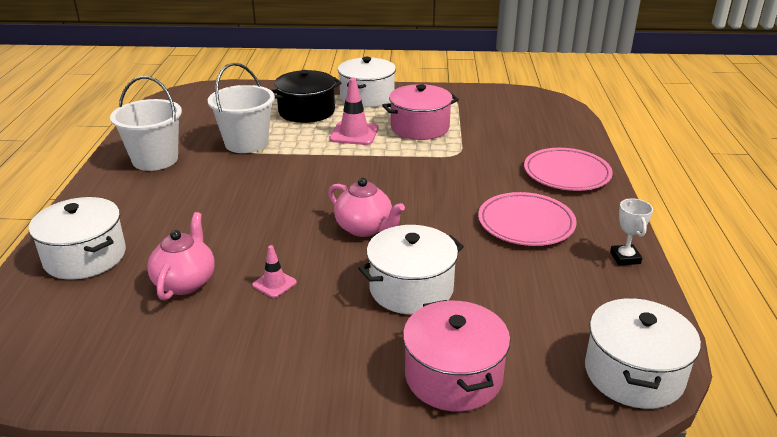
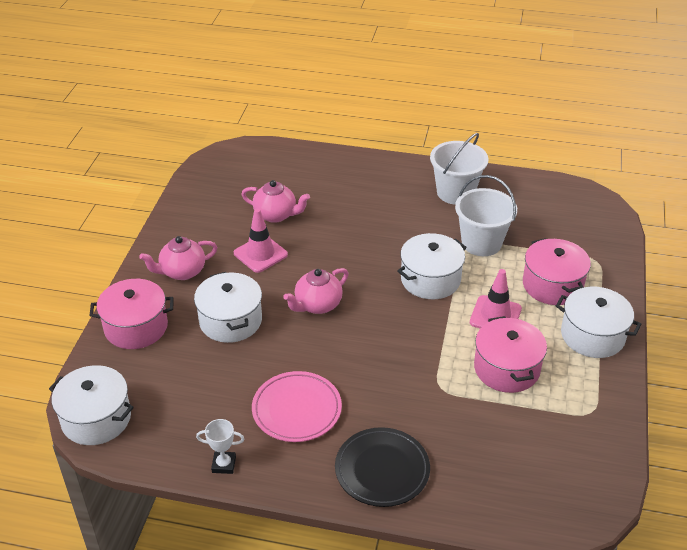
camera: 100 degrees right, 10 degrees up
white pot [29,197,126,280] -> white pot moved to [397,233,467,299]
pink traffic cone [252,245,297,298] -> pink traffic cone [234,208,288,273], size x1.77
black pot [271,70,341,123] -> pink pot [523,238,591,305]
pink plate [524,148,613,191] -> black plate [335,427,430,507]
none -> pink teapot [139,236,218,280]

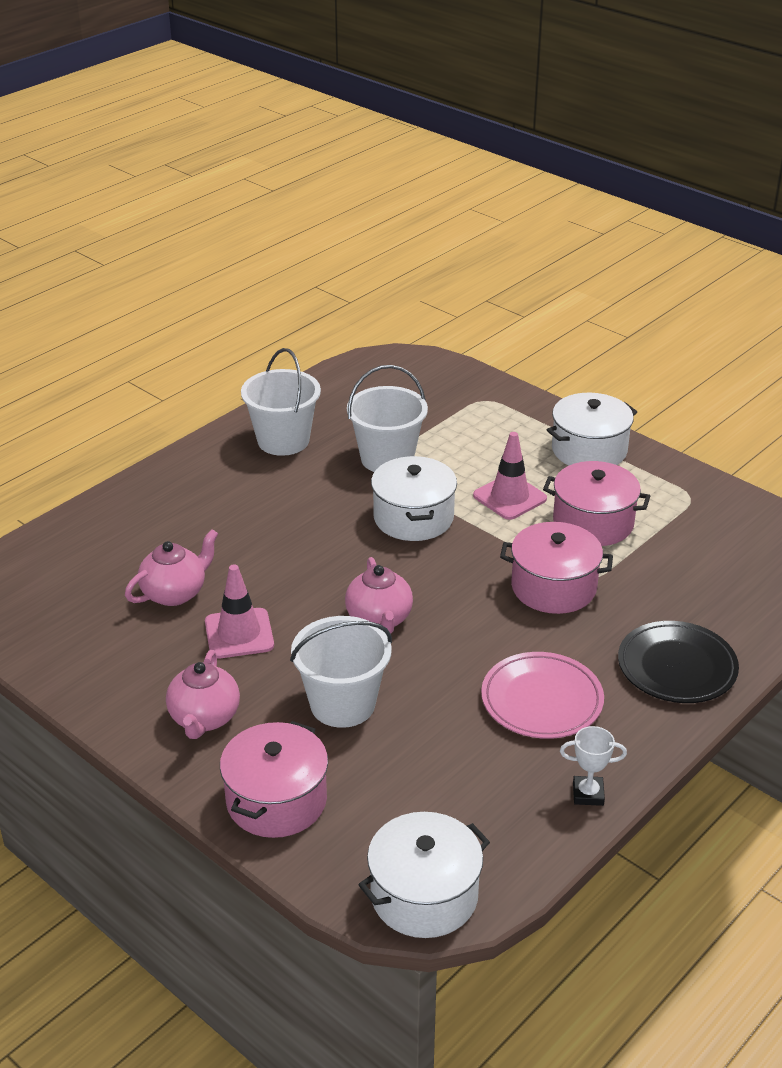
camera: 60 degrees left, 5 degrees down
white pot [194,272,262,343] -> white bucket [290,616,392,728]
white trophy [196,419,244,474] -> white trophy turned 60 degrees clockwise [560,726,627,806]
pink pot [523,238,591,305] -> pink pot moved to [500,522,613,614]

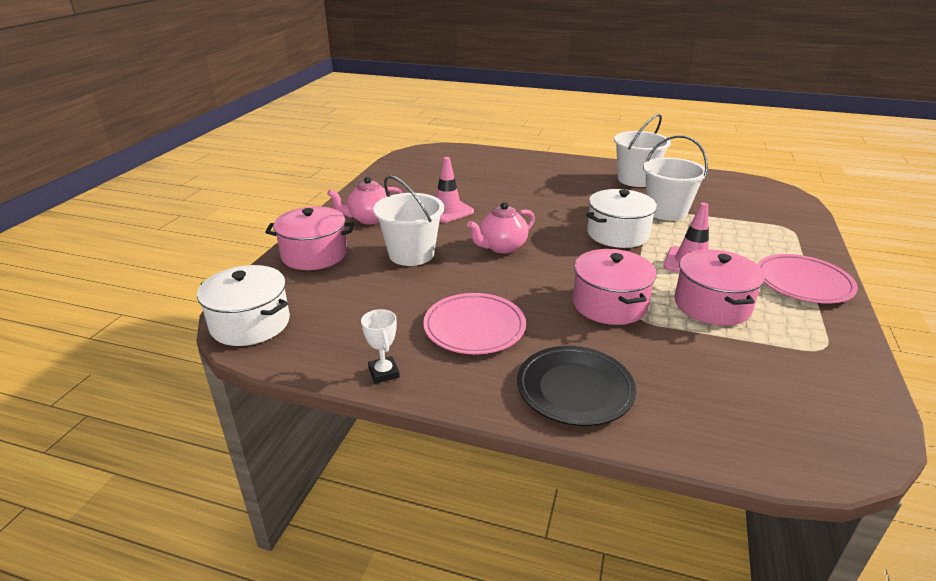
camera: 65 degrees right, 5 degrees down
pink teapot [125,529,218,606] -> none
white pot [547,393,637,465] -> pink plate [757,254,858,304]

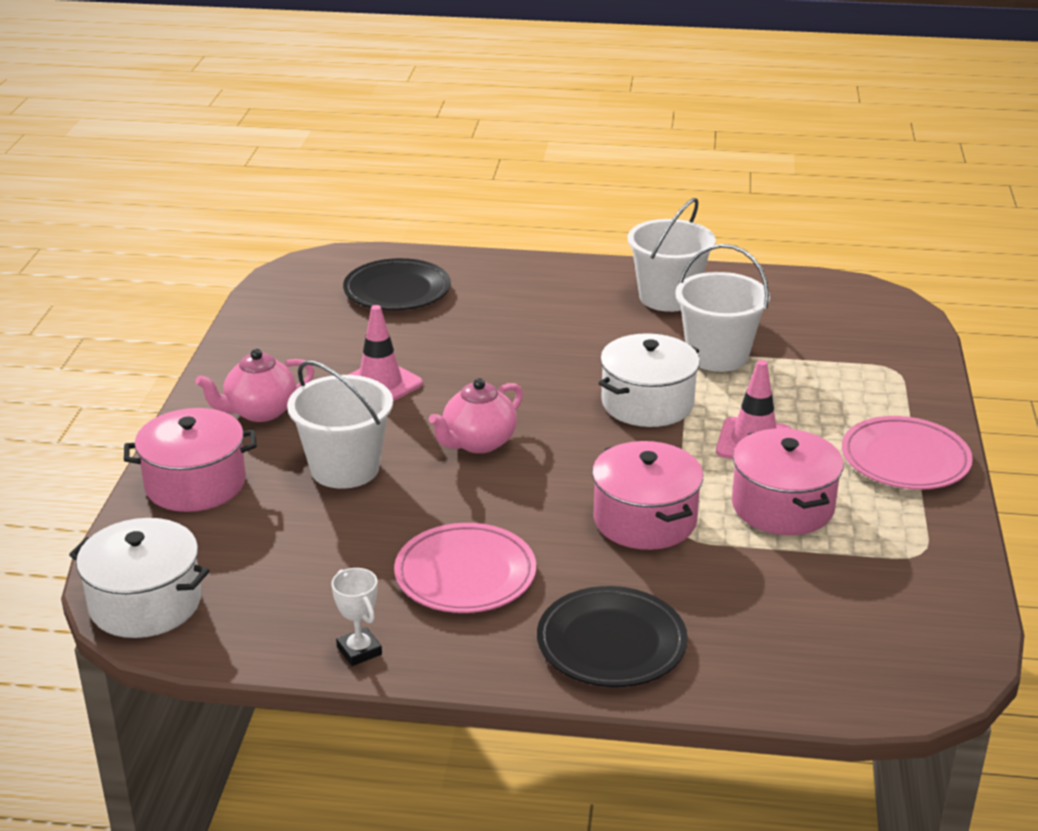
camera: 10 degrees left, 0 degrees up
none -> black plate [343,258,451,310]

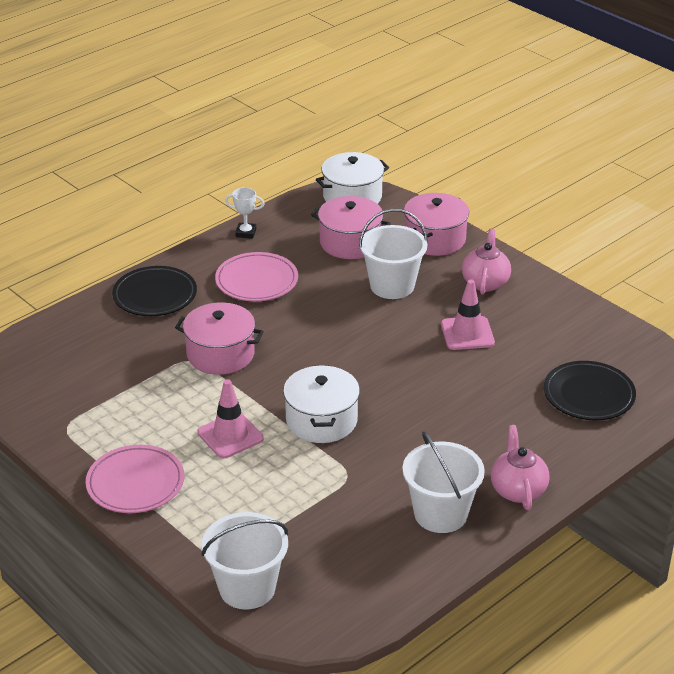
camera: 130 degrees right, 5 degrees up
pink teapot [429,378,523,453] -> pink teapot moved to [491,425,550,510]
white bucket [675,244,770,372] -> white bucket moved to [201,512,288,609]
pink pot [732,428,844,535] -> pink pot moved to [311,196,391,259]

